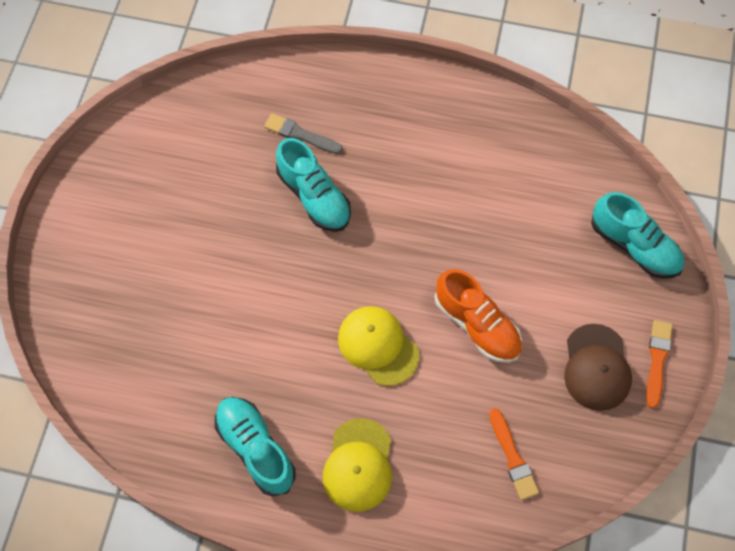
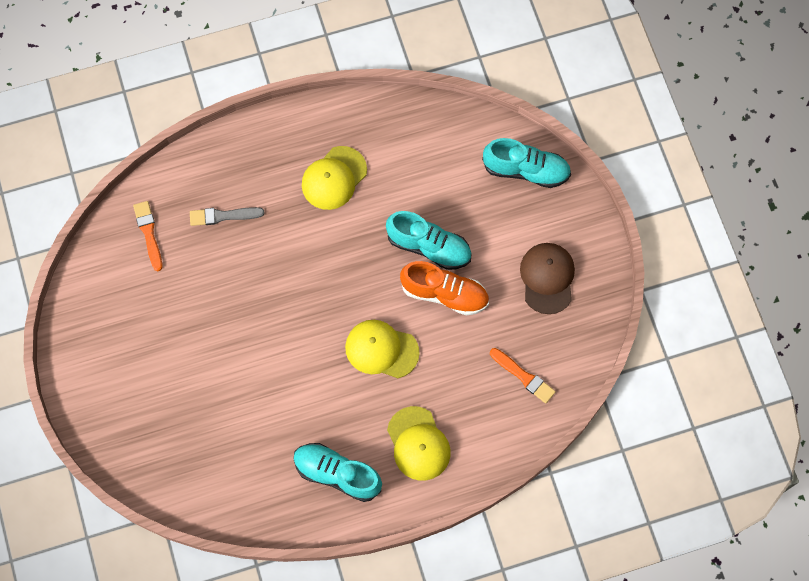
camera: 30 degrees left, 5 degrees up
turquoise shoe [276,138,351,232] -> turquoise shoe moved to [386,211,471,270]
brown cap [564,324,632,411] -> brown cap turned 150 degrees counterclockwise [520,243,575,314]
orange brush [646,320,673,408] -> orange brush moved to [133,201,162,271]
none -> yellow cap [302,146,367,210]

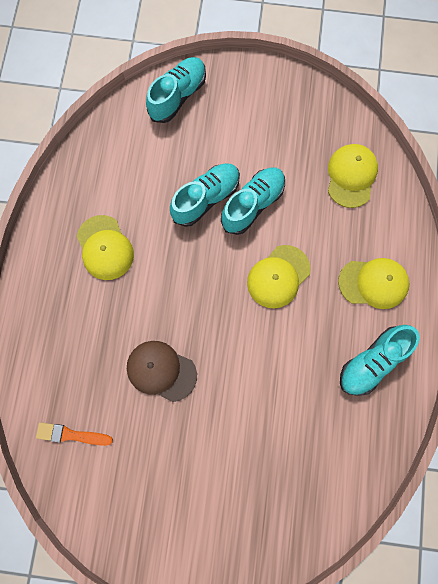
camera: 65 degrees left, 5 degrees up
grey brush [190,207,265,226] -> none
orange shoe [400,261,489,316] -> turquoise shoe [221,168,285,235]
orange brush [490,348,556,403] -> yellow cap [328,144,378,208]
brown cap [520,243,575,314] -> brown cap moved to [127,341,197,402]

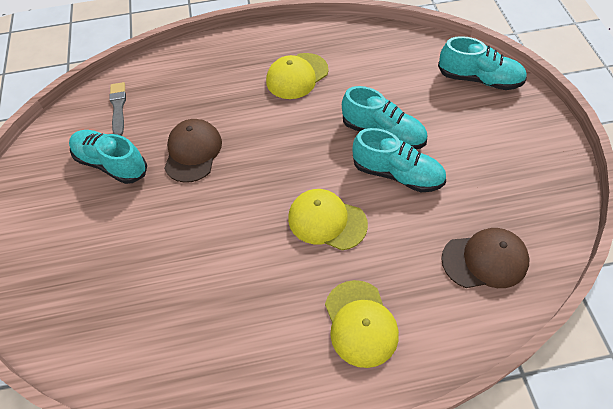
camera: 75 degrees right, 20 degrees down
orange brush [36,422,113,446] -> grey brush [109,82,126,136]
yellow cap [328,144,378,208] -> brown cap [441,228,530,288]
turquoise shoe [340,325,420,396] -> turquoise shoe moved to [69,130,147,184]

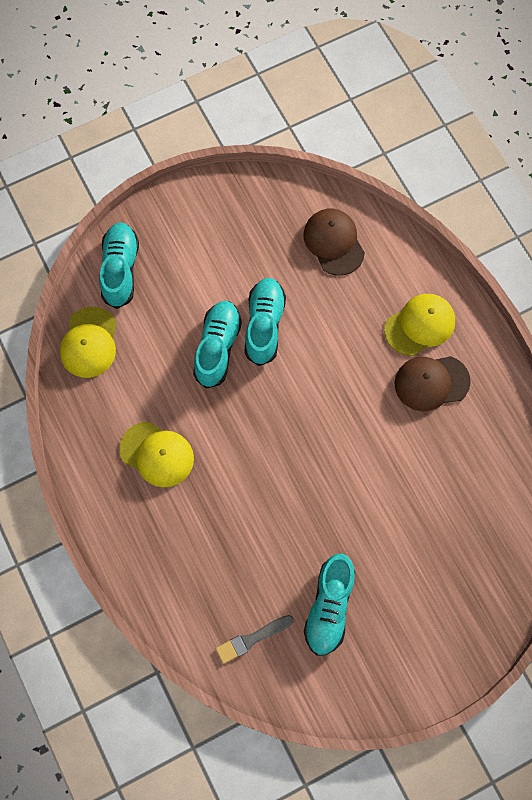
camera: 110 degrees left, 15 degrees up
brown cap [164,119,222,183] -> brown cap moved to [395,356,471,411]
yellow cap [288,189,368,250] -> yellow cap moved to [60,307,116,378]

